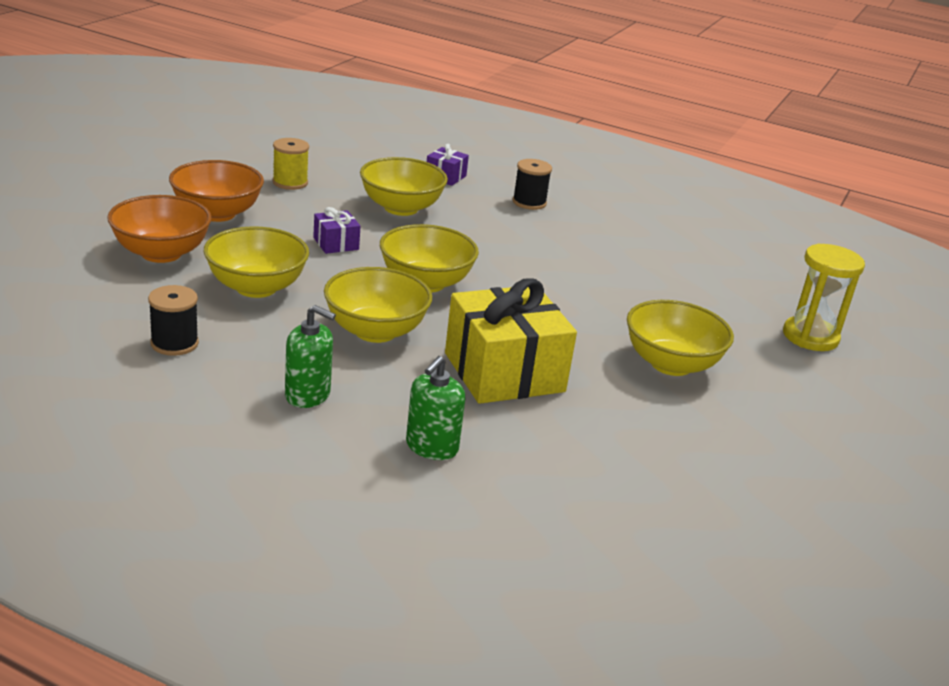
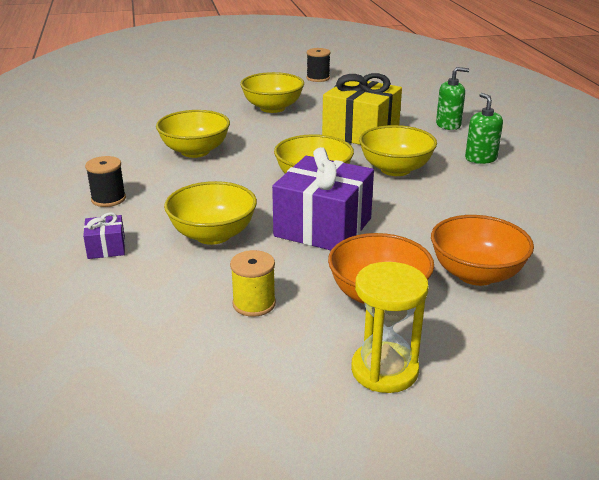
camera: 125 degrees left, 0 degrees up
black spool [148,285,199,356] -> black spool moved to [306,48,331,82]
yellow bowl [204,226,309,298] -> yellow bowl moved to [156,110,230,158]
purple gift [313,207,361,254] -> purple gift [272,147,374,250], size x2.22
yellow hourglass [783,243,865,351] -> yellow hourglass moved to [351,262,429,393]

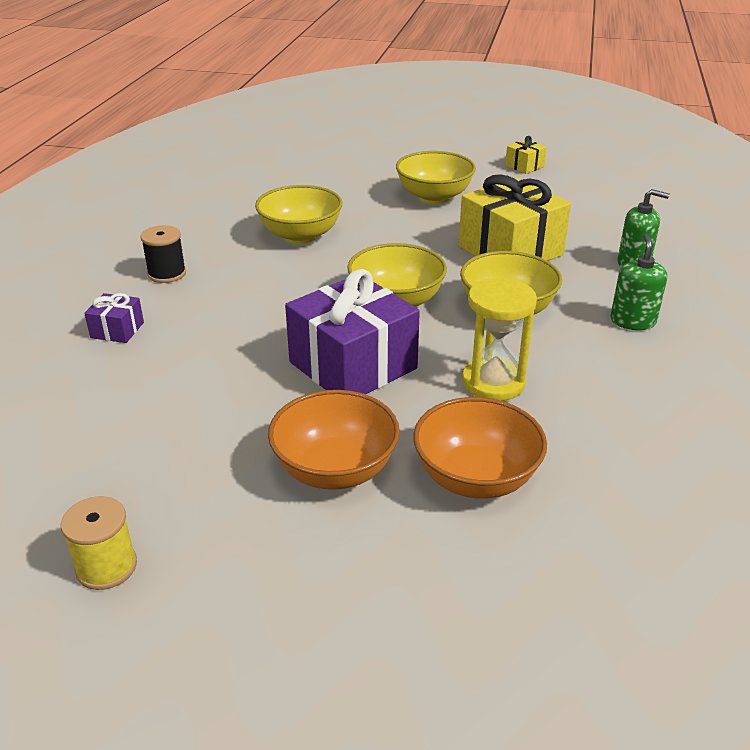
camera: 25 degrees right, 5 degrees up
yellow bowl [164,181,257,245] -> none
yellow spool [230,250,276,317] -> yellow spool moved to [61,496,137,590]
black spool [306,48,331,82] -> yellow gift [505,136,547,174]
yellow hourglass [351,262,429,393] -> yellow hourglass moved to [462,278,537,401]

